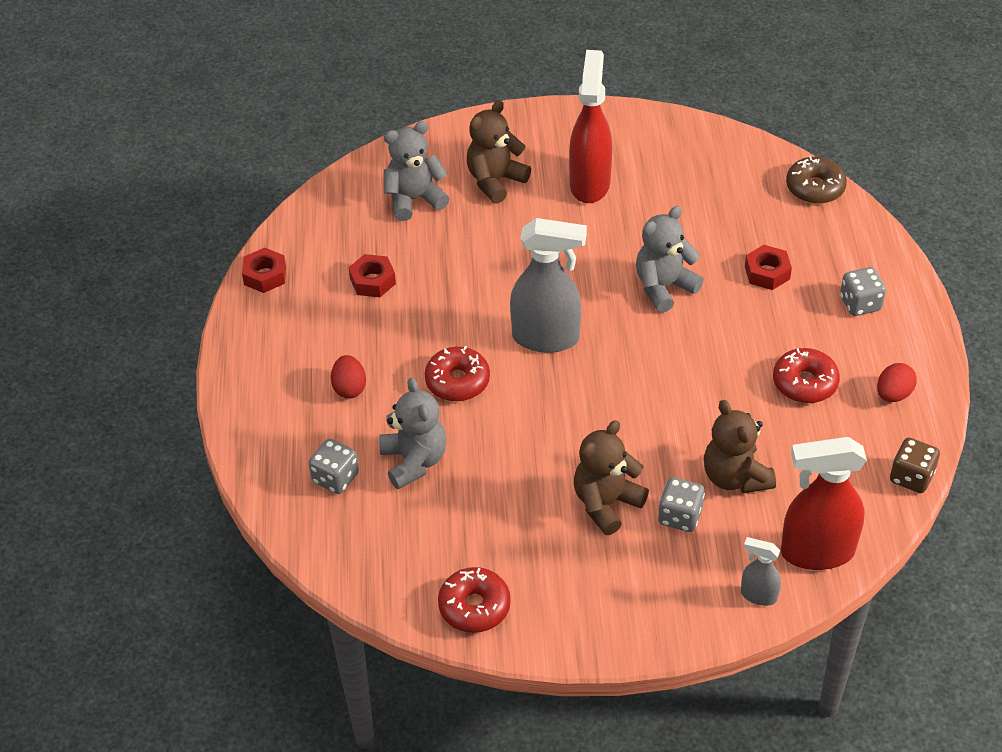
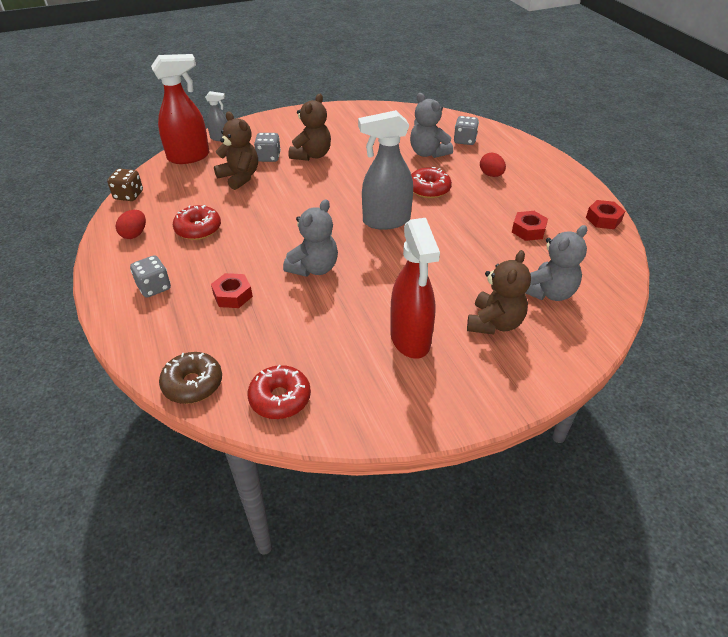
camera: 160 degrees right, 5 degrees down
red donut [438,567,511,633] -> red donut moved to [247,365,311,419]

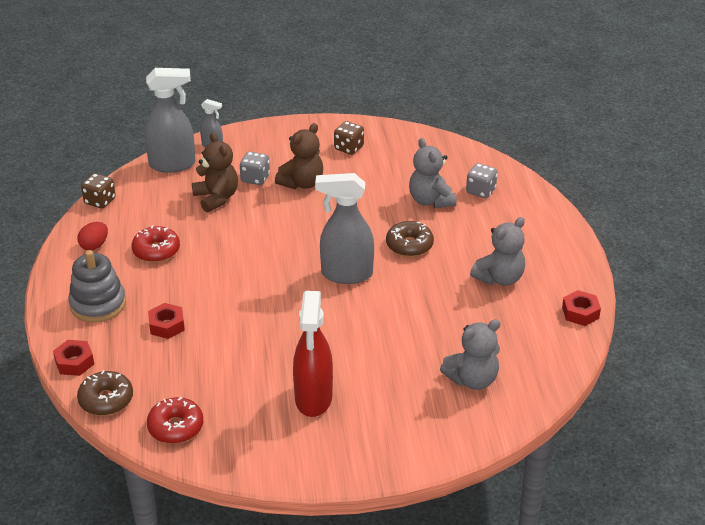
camera: 15 degrees right, 5 degrees down
grey dice [130,255,171,298] -> grey stacking toy [68,250,126,323]
red spray bottle [151,54,209,164] -> grey spray bottle [145,68,195,173]
grey teddy bear [283,200,338,277] -> grey teddy bear moved to [470,217,525,286]
red donut [411,167,452,198] -> brown donut [386,221,434,257]
brown teddy bear [467,250,531,334] -> none
red egg [480,153,506,177] -> none
red nut [512,211,548,241] -> red nut moved to [53,340,94,376]
none -> brown dice [334,121,364,155]

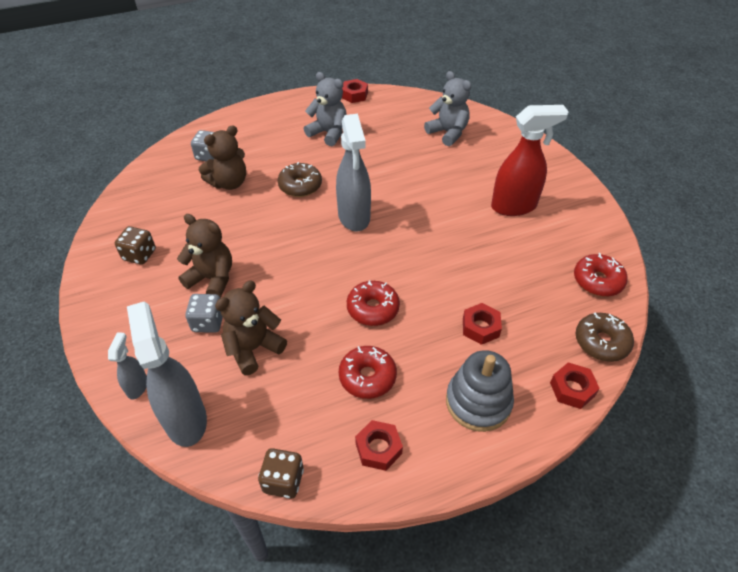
camera: 105 degrees left, 10 degrees up
red egg [77,222,108,250] -> red nut [355,420,403,471]
grey teddy bear [409,138,457,208] -> brown teddy bear [199,125,246,190]
none -> red donut [347,281,400,326]

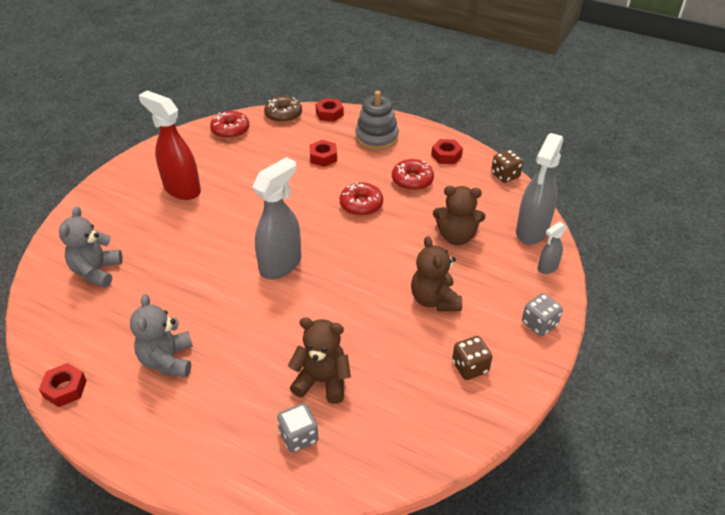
camera: 130 degrees left, 5 degrees down
grey dice [185,294,223,333] -> grey dice moved to [522,293,563,336]
brown donut [278,162,322,197] -> none

